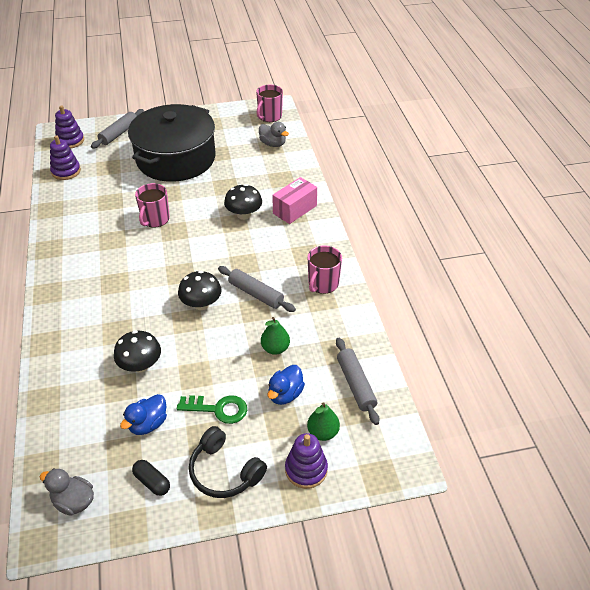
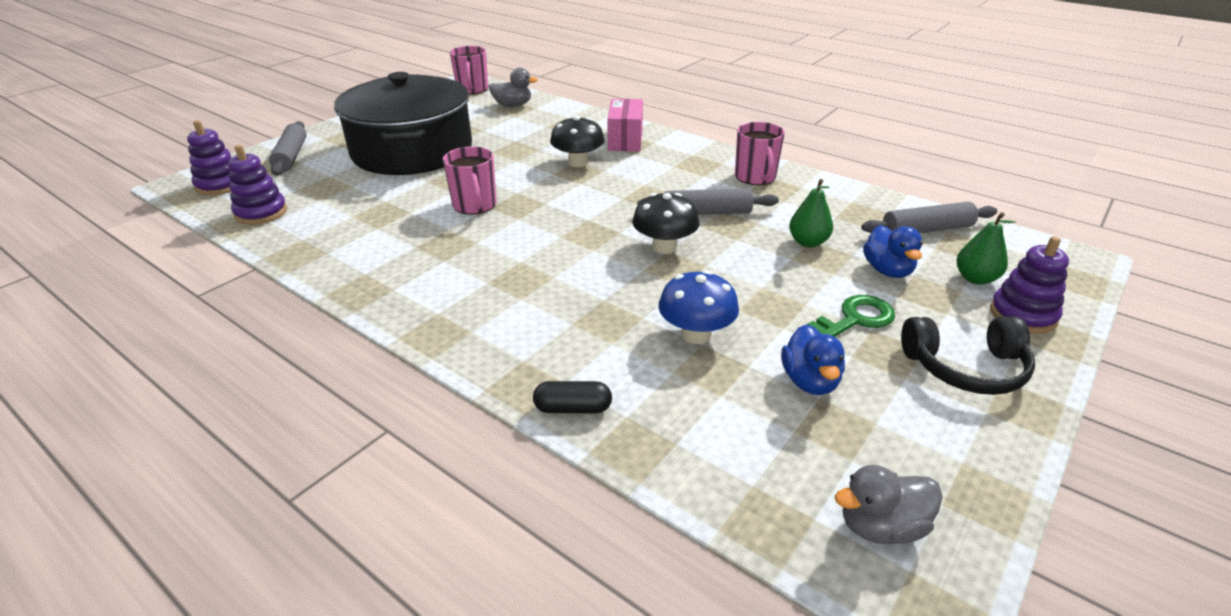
camera: 40 degrees left, 10 degrees down
black mushroom [114,330,161,373] -> blue mushroom [658,270,739,344]
black capsule [132,460,170,496] -> black capsule moved to [533,381,612,413]
grey rolling pin [336,338,379,425] -> grey rolling pin turned 45 degrees counterclockwise [861,202,997,233]

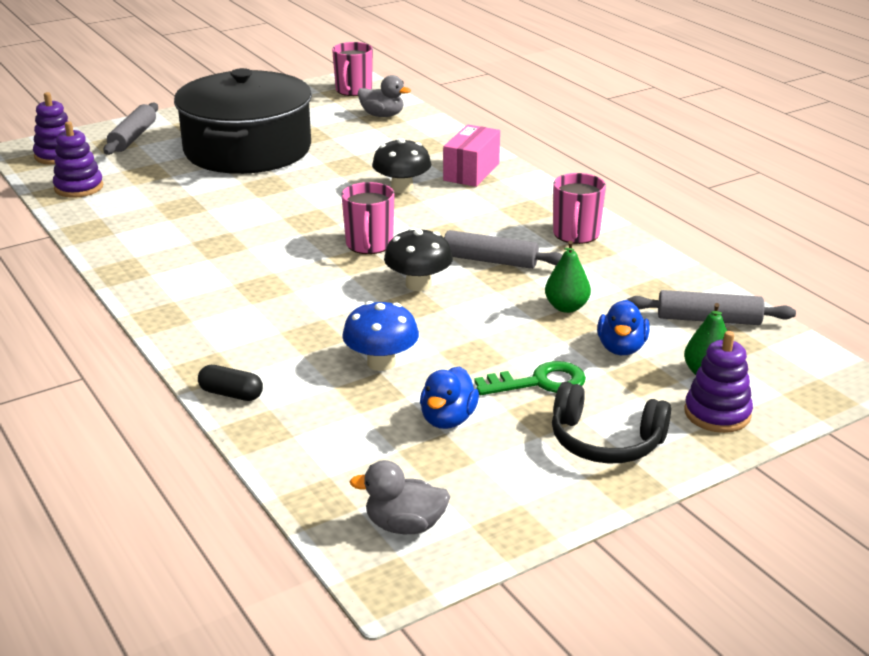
camera: 20 degrees right, 5 degrees down
pink mug [443,146,497,215] -> pink mug moved to [341,182,395,254]

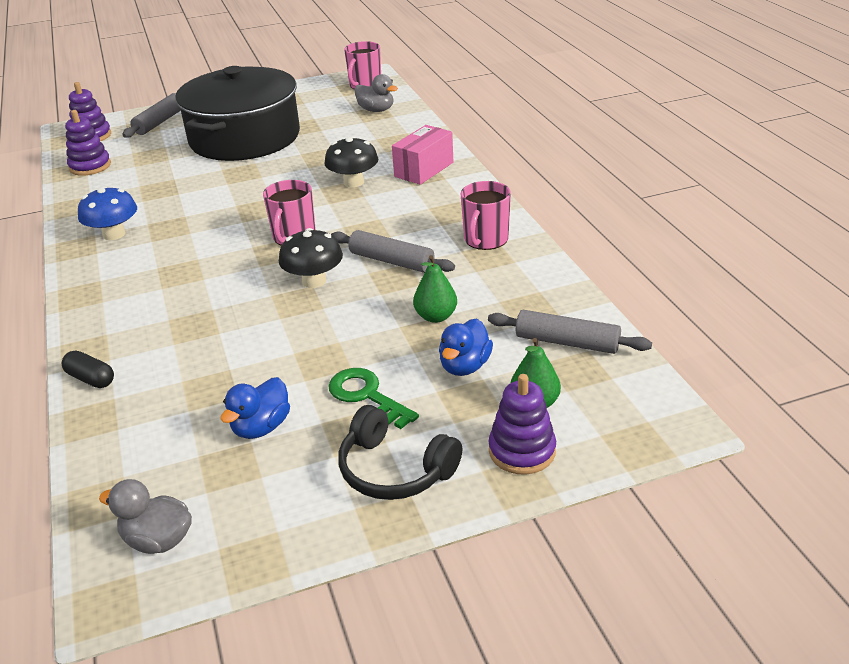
camera: 15 degrees right, 5 degrees up
blue mushroom [342,301,419,371] -> blue mushroom moved to [78,187,137,240]
green key [474,361,586,395] -> green key turned 135 degrees counterclockwise [328,368,419,429]

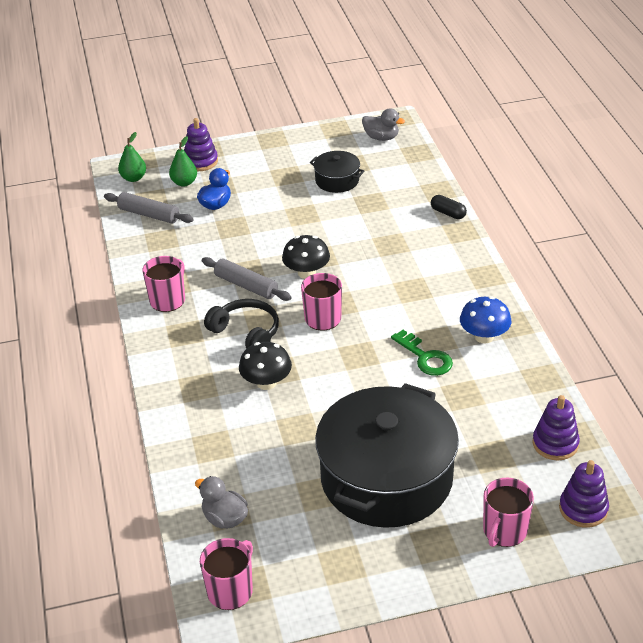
camera: 175 degrees left, 5 degrees up
grey rolling pin [122,93,181,138] -> pink mug [483,478,534,547]
blue duck [221,377,290,439] -> black pot [310,151,364,193]
green key [328,368,419,429] -> green key moved to [391,330,453,376]
black headphones [338,405,462,500] -> black headphones moved to [204,299,279,349]
pink box [392,125,453,185] -> none
green pear [413,255,457,323] -> green pear moved to [118,132,146,182]

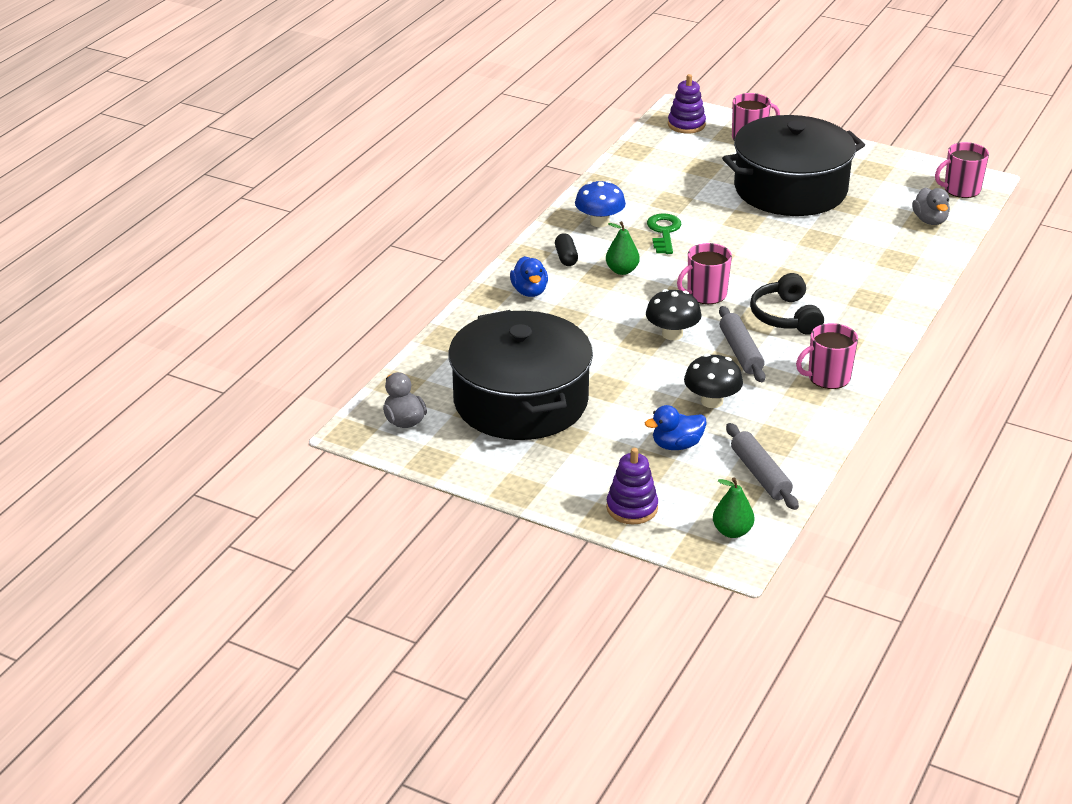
camera: 140 degrees left, 5 degrees down
green pear [169,136,197,187] -> green pear moved to [606,221,640,275]
black mushroom [239,342,292,390] -> black mushroom moved to [684,354,743,408]
black pot [310,151,364,193] -> black pot [449,310,593,440], size x2.27
black capsule [431,195,467,219] -> black capsule moved to [555,233,578,266]
purple stacking toy [532,395,580,461] -> none
none -> blue duck [510,256,548,297]

